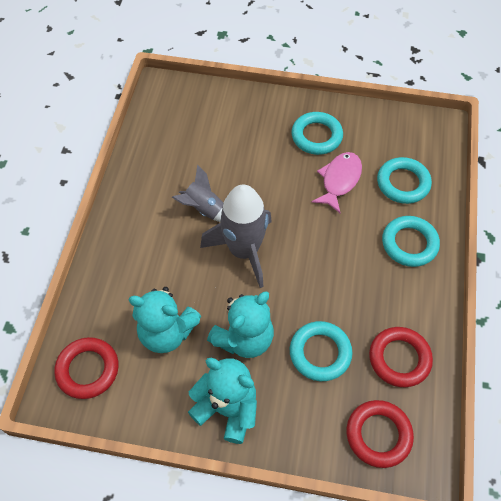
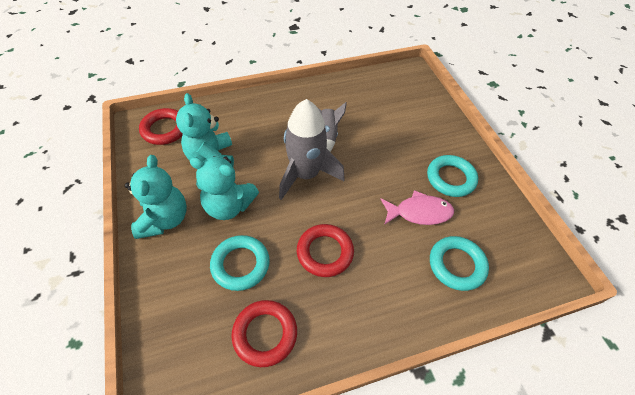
camera: 60 degrees right, 5 degrees down
red ring [347,400,414,468] -> red ring moved to [297,224,354,277]
turquoise ring [382,216,440,267] -> none

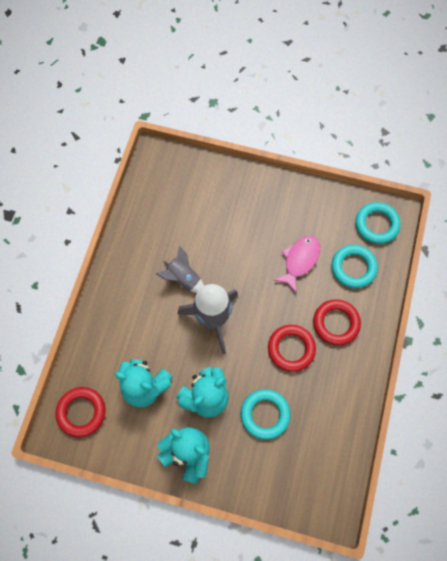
camera: 55 degrees left, 15 degrees up
red ring [231,300,297,367] -> red ring moved to [313,299,361,345]
turquoise ring [427,155,478,197] -> turquoise ring moved to [356,202,401,244]

